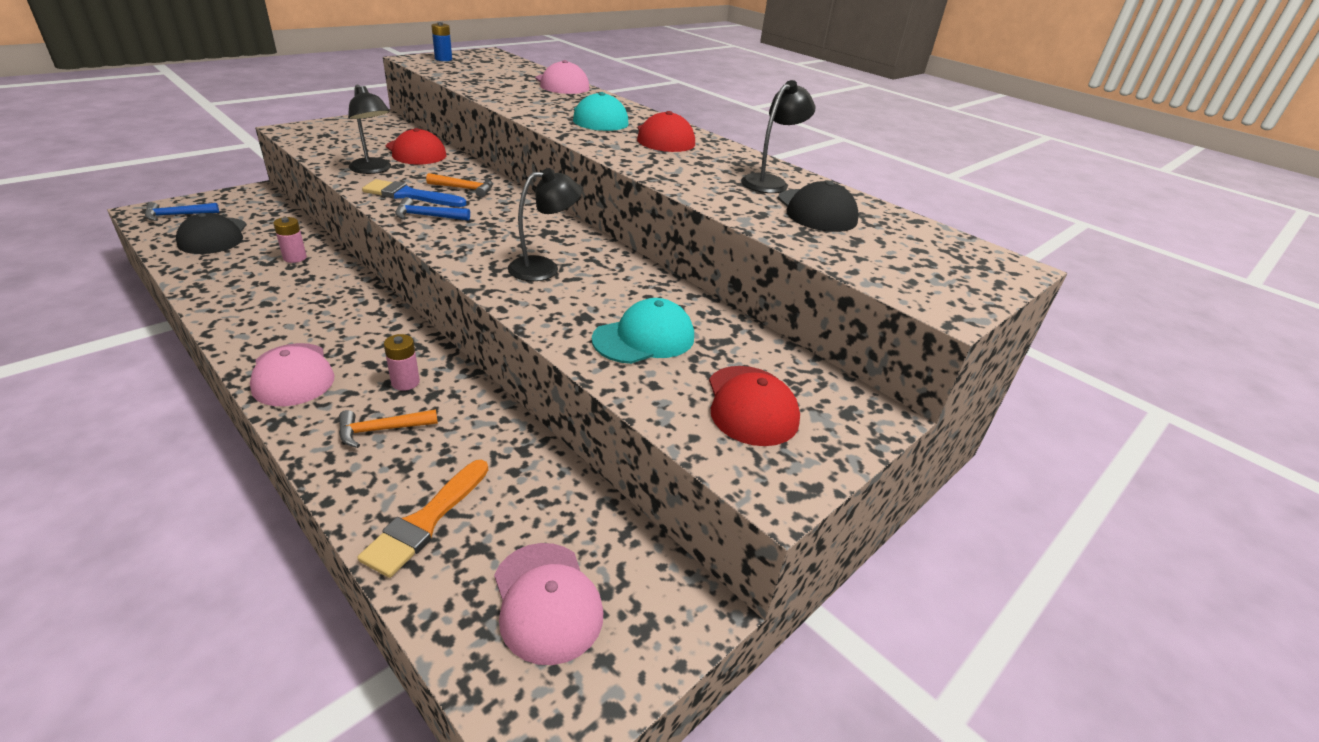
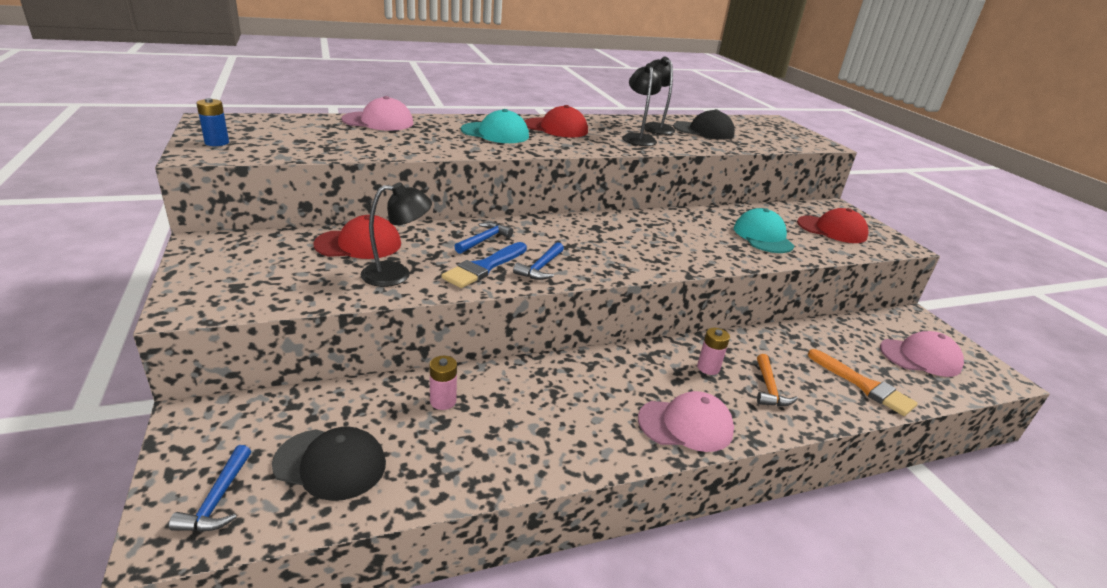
camera: 65 degrees left, 5 degrees down
orange hammer [426,173,493,198] -> blue hammer [454,222,513,254]
black lamp [508,168,582,281] -> black lamp moved to [622,63,662,146]

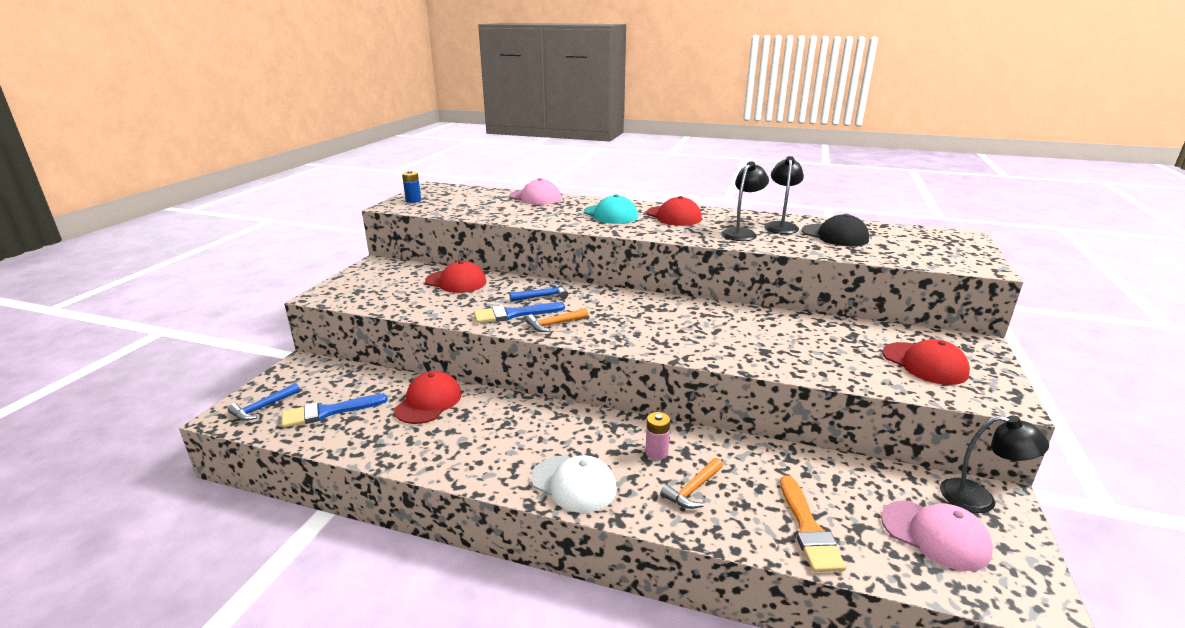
camera: 40 degrees right, 5 degrees down
black cap [272,427,386,501] -> blue brush [282,394,388,428]
black lamp [361,182,432,287] -> black lamp moved to [940,416,1049,513]
pink battery [430,356,457,410] -> red cap [394,371,462,424]
blue hammer [513,242,564,280] -> orange hammer [526,308,588,332]
pink cap [638,391,734,452] -> white cap [531,455,617,513]
turquoise cap [734,208,794,253] -> none

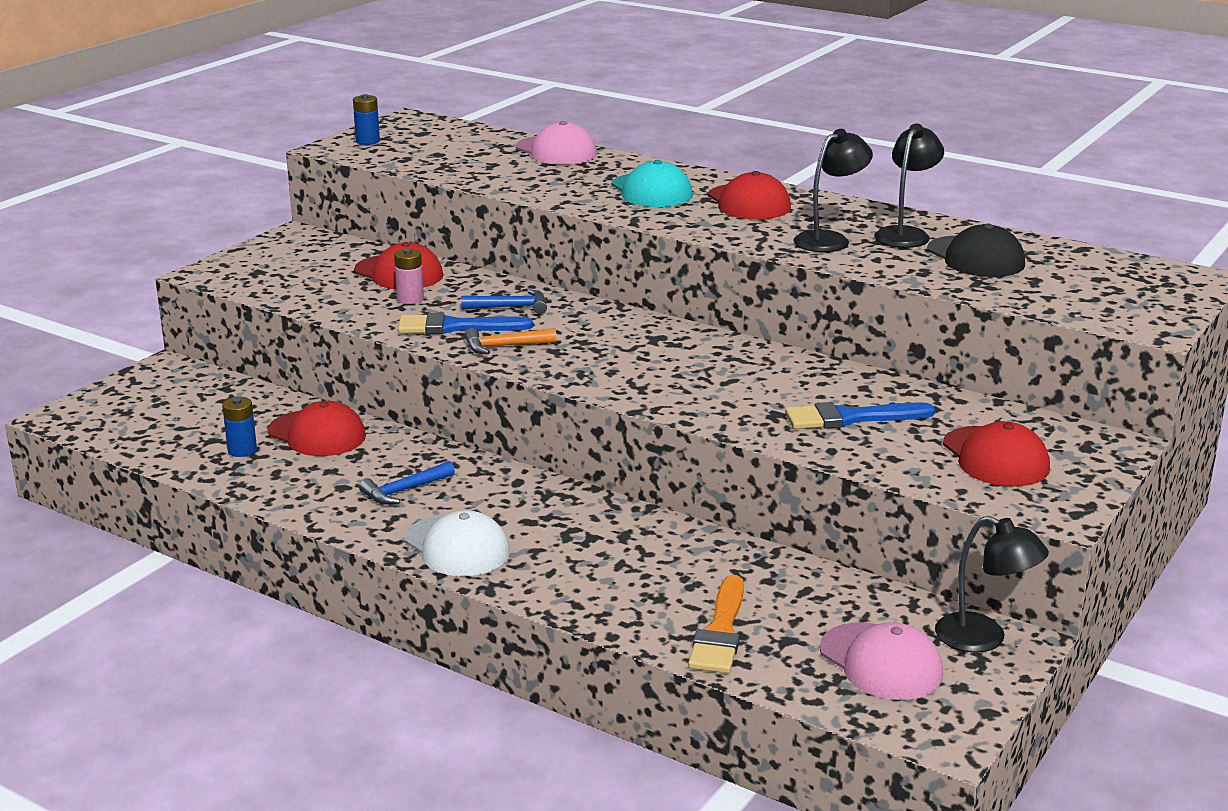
camera: 15 degrees right, 0 degrees up
blue hammer [227,383,300,421] -> blue hammer moved to [359,461,455,505]
blue brush [282,394,388,428] -> blue brush moved to [785,402,935,429]
red cap [394,371,462,424] -> red cap turned 90 degrees clockwise [267,401,366,456]
pink battery [645,412,670,460] -> pink battery moved to [394,248,424,304]
orange hammer [660,458,723,509] -> none
none -> blue battery [222,397,257,457]

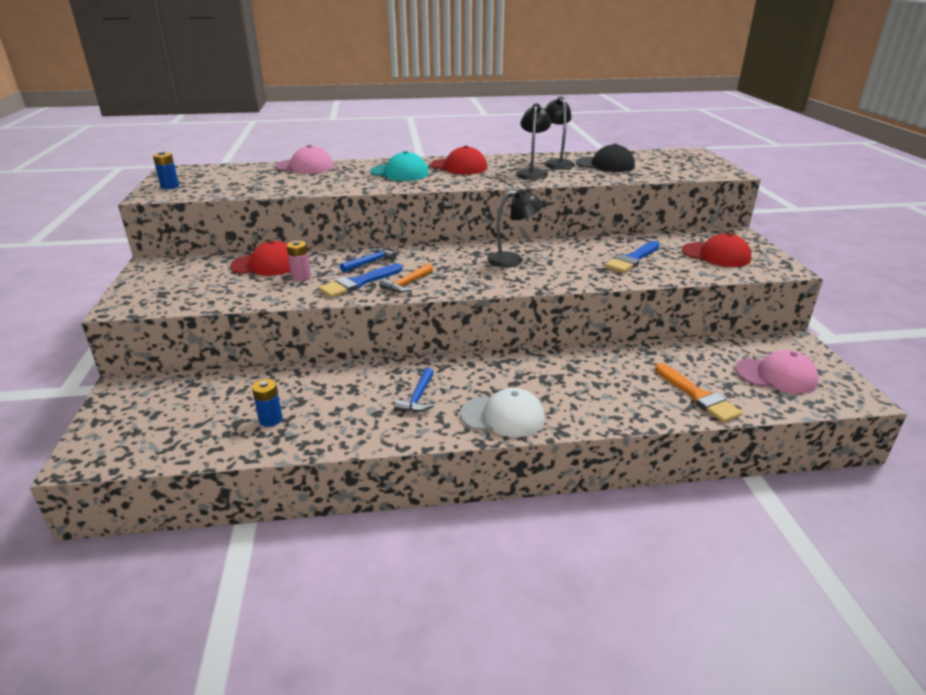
camera: 40 degrees left, 5 degrees up
red cap [267,401,366,456] -> none
black lamp [935,516,1049,652] -> black lamp moved to [487,189,543,267]

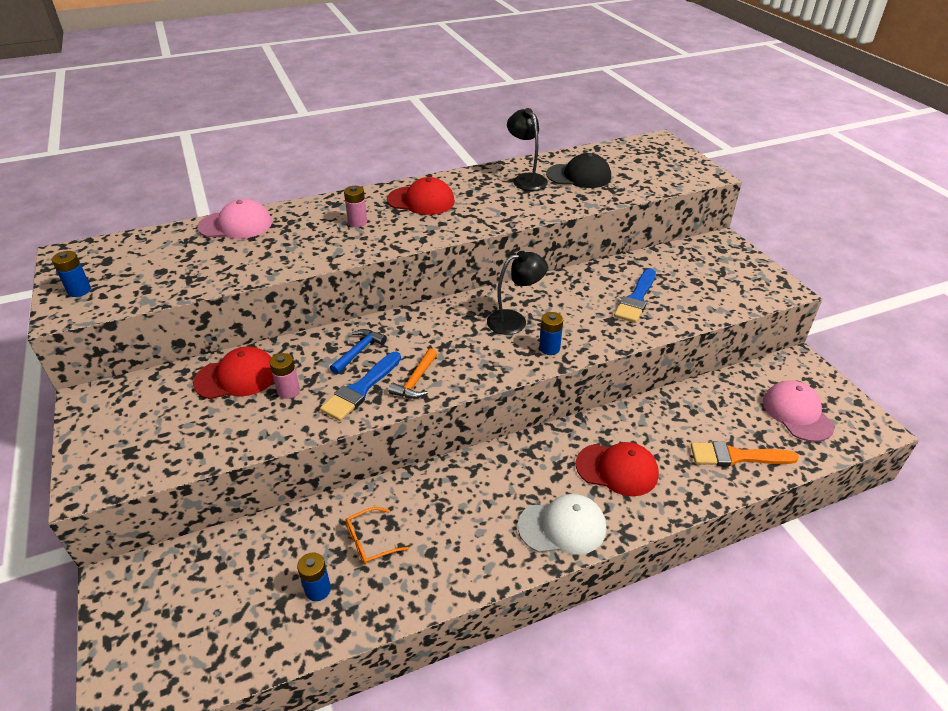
camera: 15 degrees left, 10 degrees up
turquoise cap [370,151,429,181] -> pink battery [344,186,367,227]
blue hammer [394,368,434,412] -> none
black lamp [516,103,551,180] -> none
orange brush [655,363,742,423] -> orange brush turned 135 degrees clockwise [691,442,799,466]
red cap [682,233,751,267] -> red cap moved to [576,442,659,496]
pink cap [735,350,819,394] -> pink cap turned 105 degrees counterclockwise [763,380,835,442]
none -> orange glasses [345,507,409,565]
none -> blue battery [539,312,563,355]

